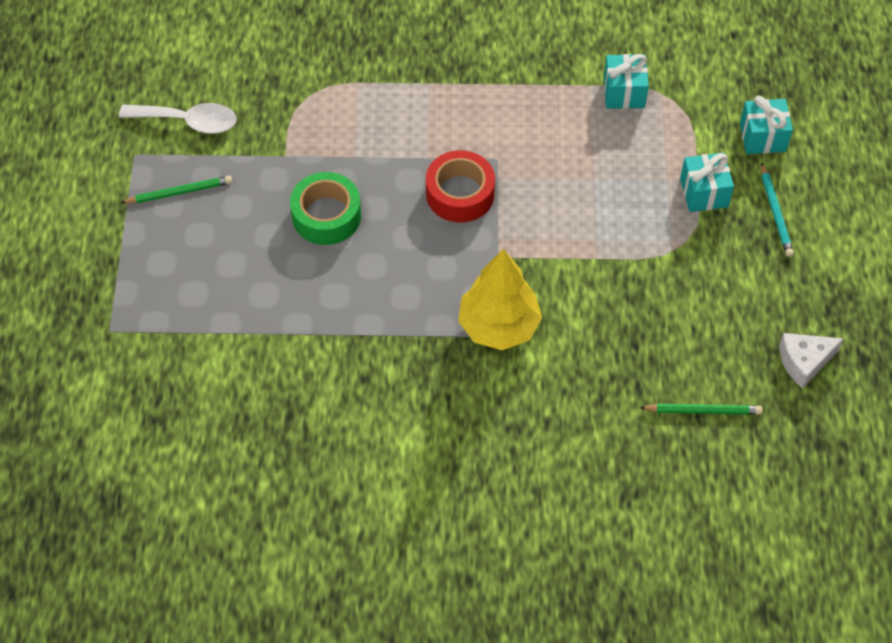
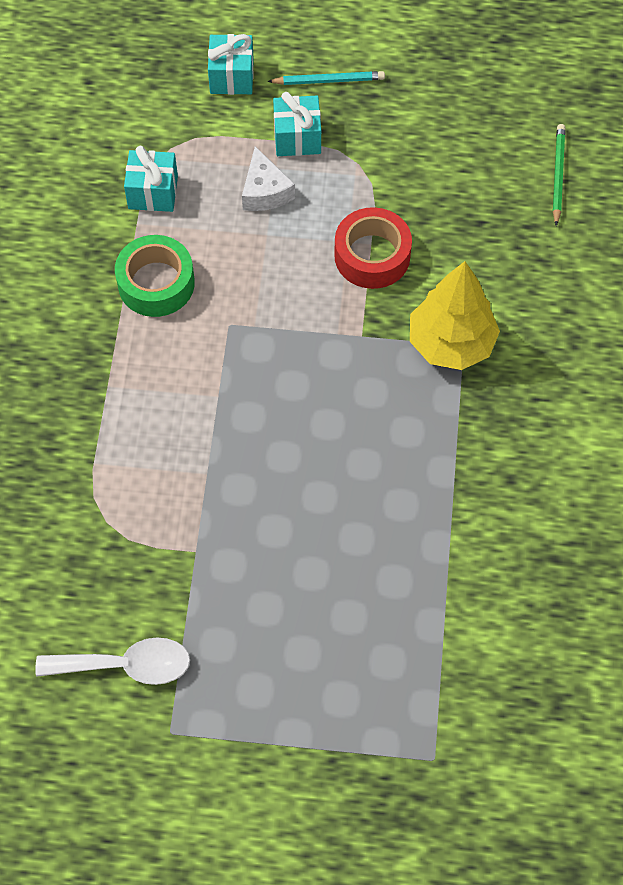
camera: 85 degrees left, 5 degrees up
white spoon [119,103,236,134] -> white spoon turned 75 degrees clockwise [35,637,190,685]
green pencil [120,176,232,203] -> none
green tape [290,172,361,245] -> green tape moved to [115,235,195,317]
red tape [426,150,495,223] -> red tape moved to [334,207,412,289]
white cheese [779,333,844,389] -> white cheese moved to [242,146,295,211]

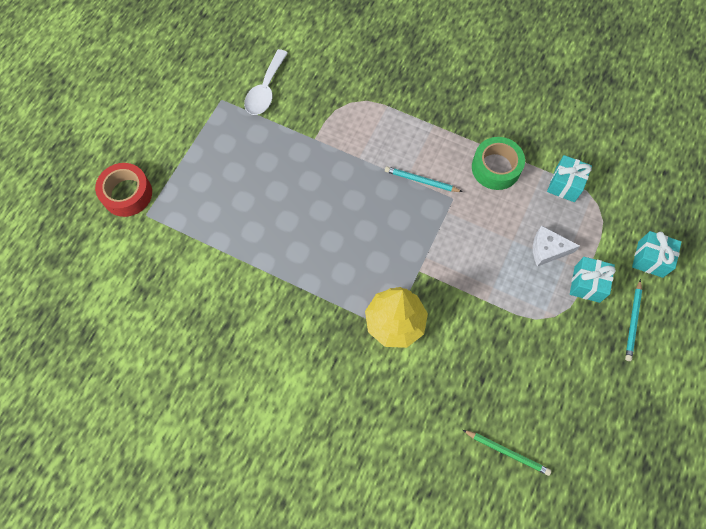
camera: 110 degrees right, 5 degrees up
red tape [334,207,412,289] -> red tape moved to [95,163,152,217]
none -> turquoise pencil [385,166,463,192]

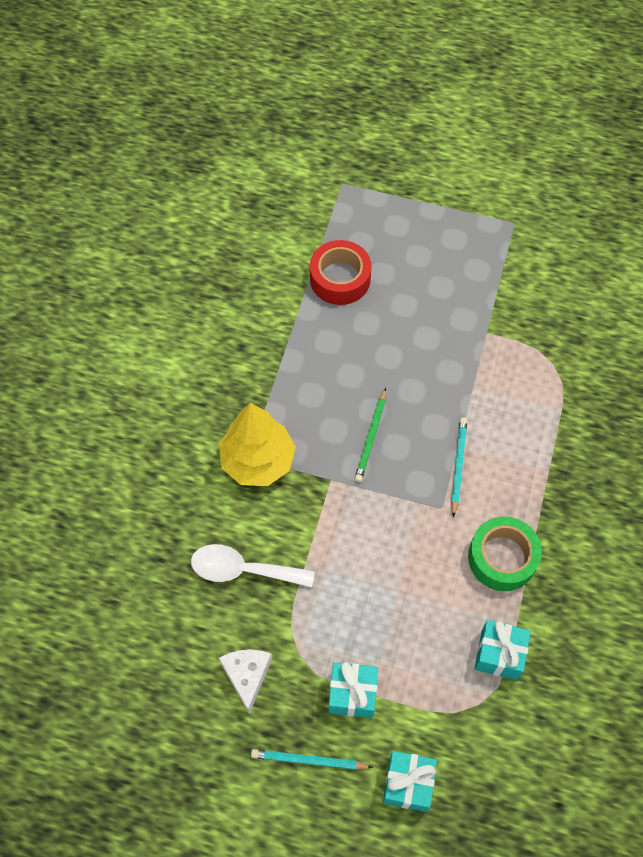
camera: 80 degrees right, 5 degrees down
red tape [95,163,152,217] -> red tape moved to [310,240,372,305]
white spoon [244,49,288,115] -> white spoon moved to [191,544,315,588]
green pencil [463,430,551,476] -> green pencil moved to [354,388,386,482]
white cheese [533,226,580,266] -> white cheese moved to [219,649,272,714]

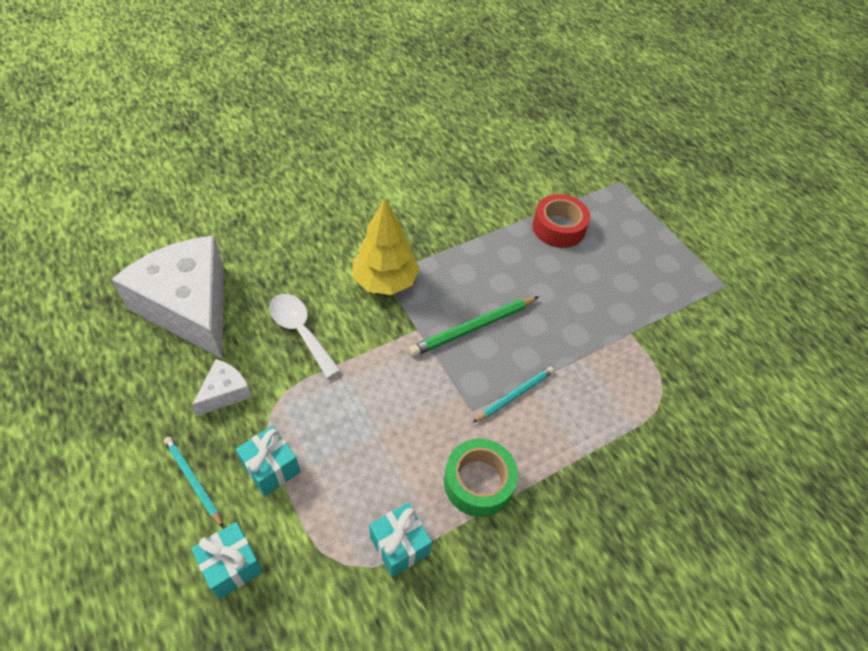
camera: 40 degrees right, 10 degrees down
green pencil [354,388,386,482] -> green pencil [409,296,539,357], size x1.52
none -> white cheese [111,235,224,359]

